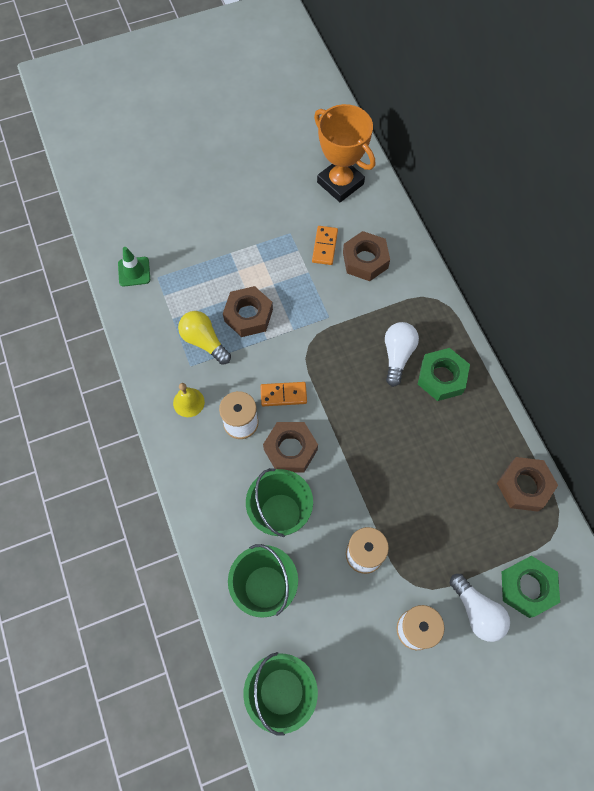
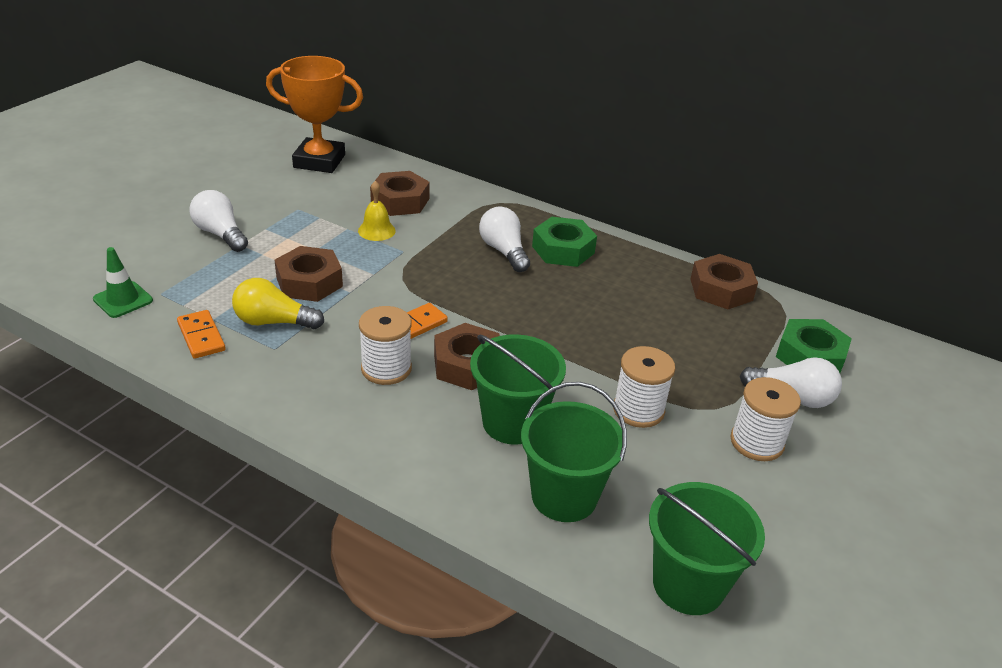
camera: 40 degrees left, 30 degrees down
yellow bell [173,383,205,417] -> yellow bell moved to [358,181,396,241]
orange domino [312,226,338,265] -> orange domino moved to [177,310,226,359]
none -> white light bulb [189,190,248,252]

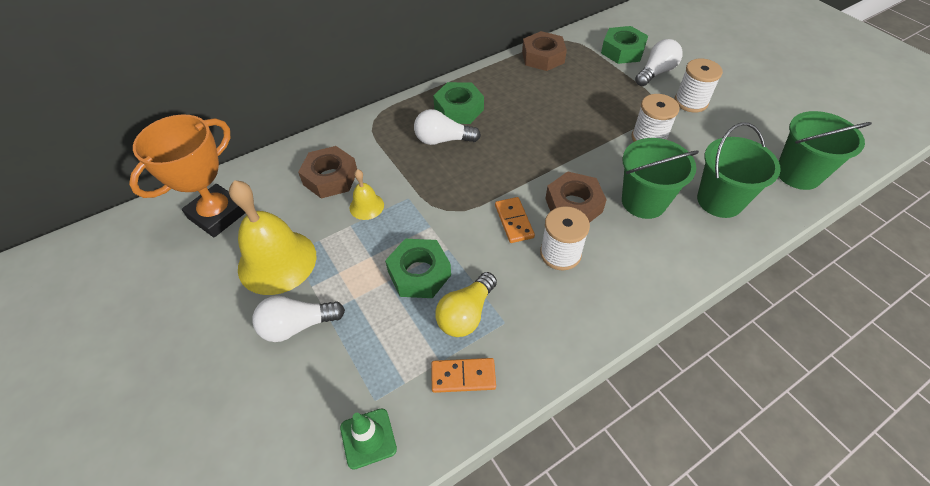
camera: 60 degrees left, 15 degrees up
brown nut [274,246,343,302] -> green nut [385,239,451,298]
none -> yellow bell [229,180,316,295]

